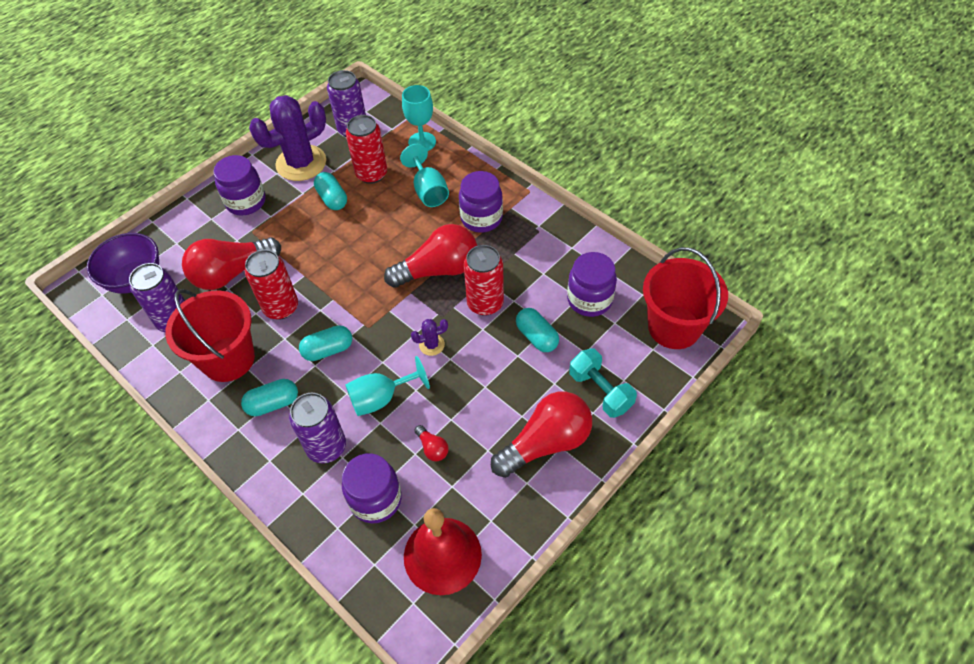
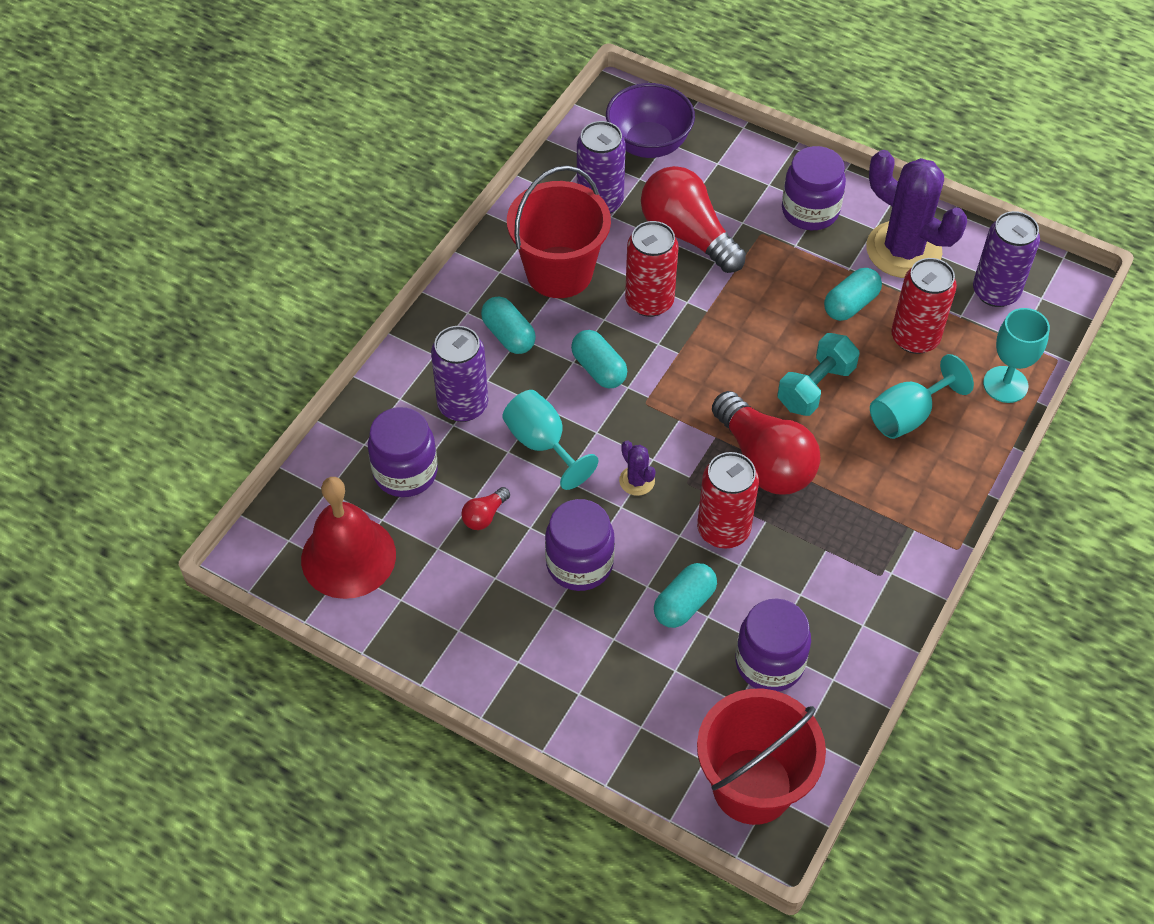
camera: 75 degrees right, 0 degrees up
purple jar [459,171,503,233] -> purple jar moved to [545,499,615,591]
red light bulb [491,391,592,478] -> none
turquoise dumbbell [569,348,637,418] -> turquoise dumbbell moved to [778,333,860,416]

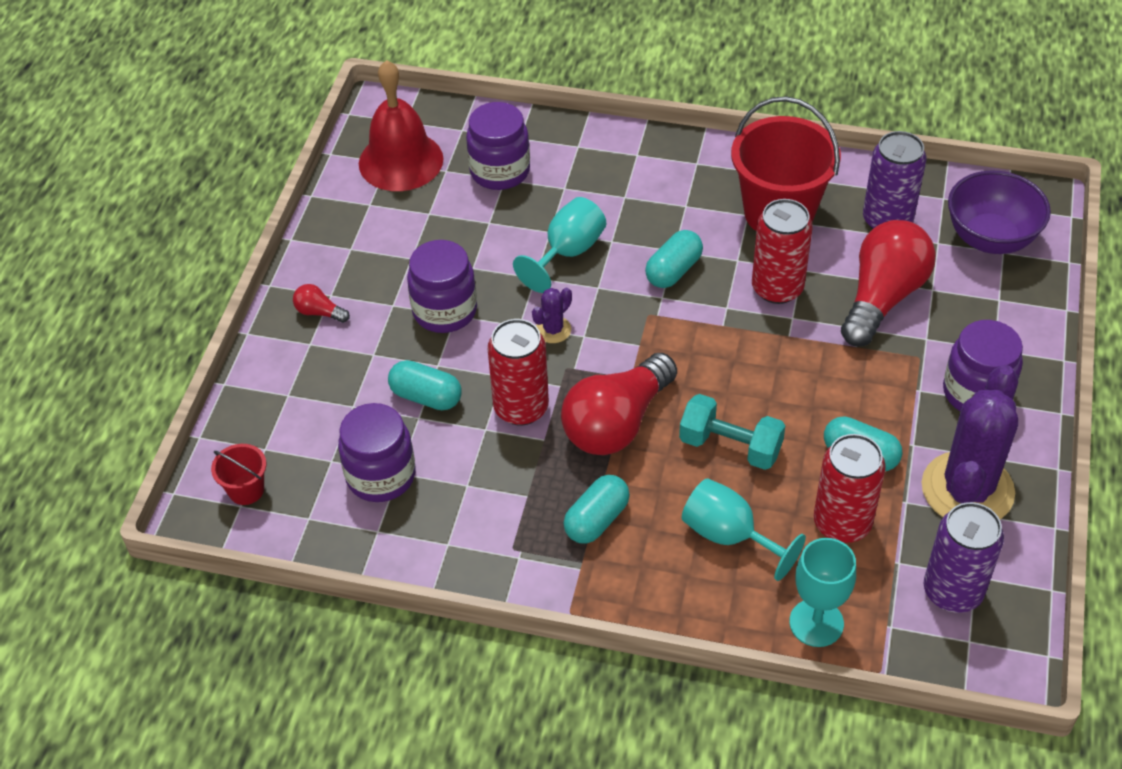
camera: 75 degrees right, 5 degrees down
purple can [431,326,488,422] -> none
red light bulb [461,487,510,530] -> red light bulb moved to [293,284,350,323]
turquoise capsule [481,296,536,354] -> turquoise capsule moved to [564,475,630,544]
red bucket [697,689,826,825] -> red bucket [211,444,266,505], size x0.45

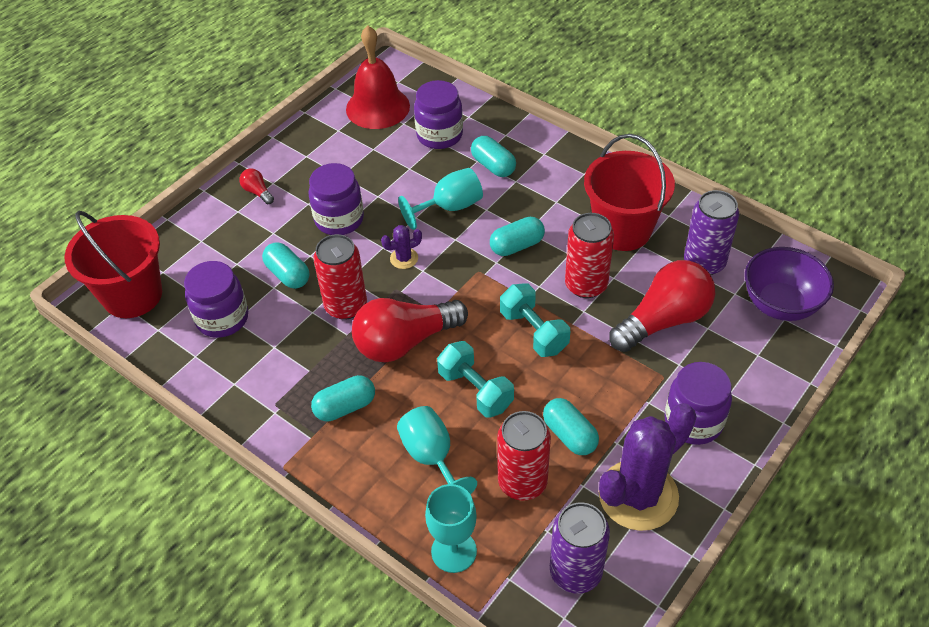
camera: 25 degrees right, 0 degrees up
red bucket [211,444,266,505] -> red bucket [65,211,162,318], size x2.21
none -> turquoise capsule [471,136,516,177]
none -> turquoise dumbbell [500,283,570,357]

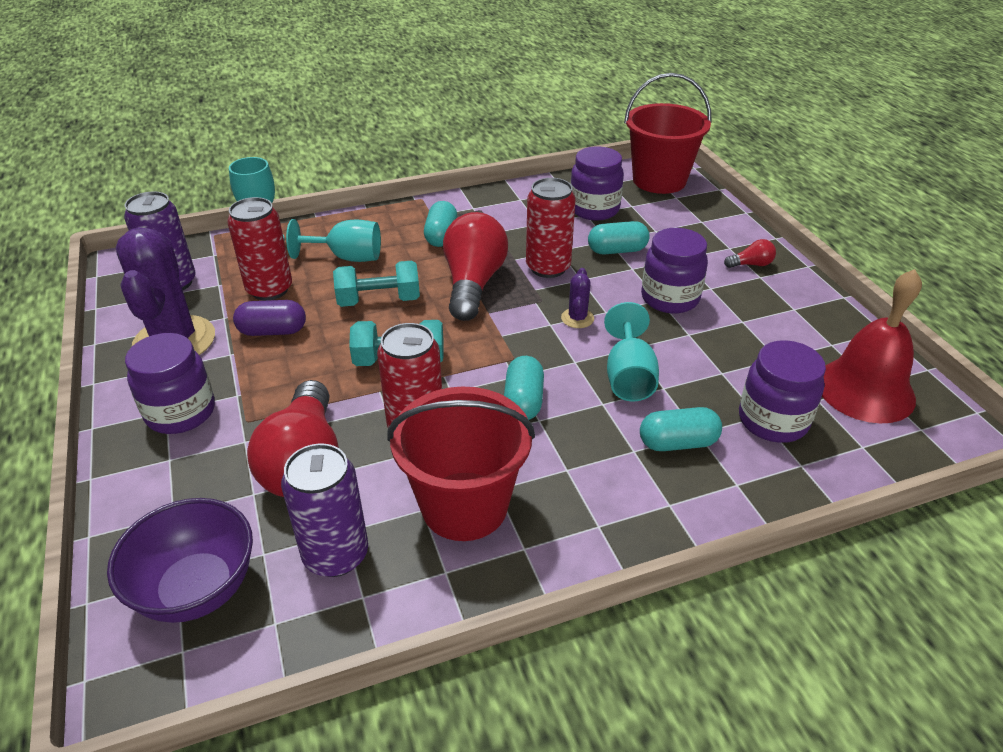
camera: 120 degrees right, 10 degrees down
turquoise capsule [543,398,599,455] -> purple capsule [233,300,306,336]

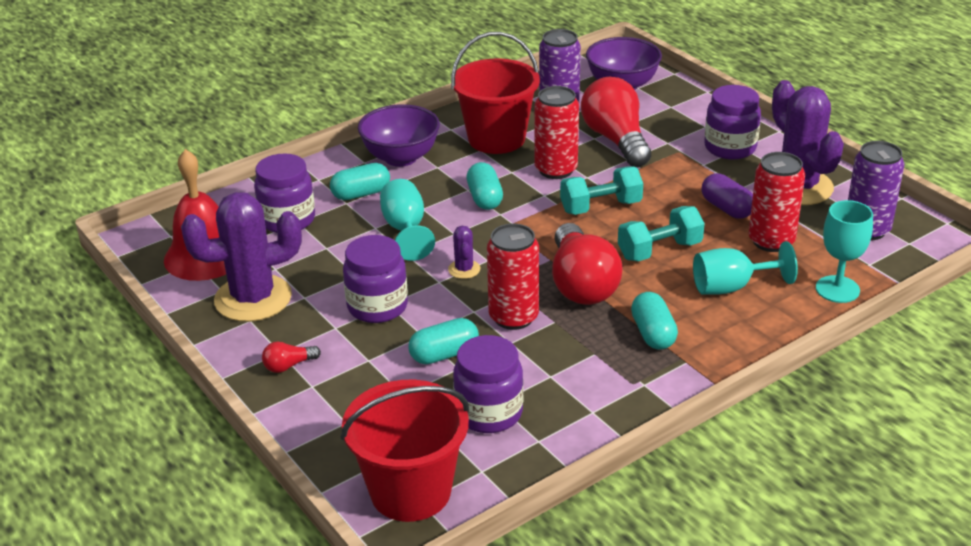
camera: 165 degrees right, 5 degrees down
purple capsule [233,300,306,336] -> purple capsule turned 75 degrees clockwise [702,173,753,219]
none -> purple cactus [181,192,302,322]
none -> purple bowl [358,104,440,167]

